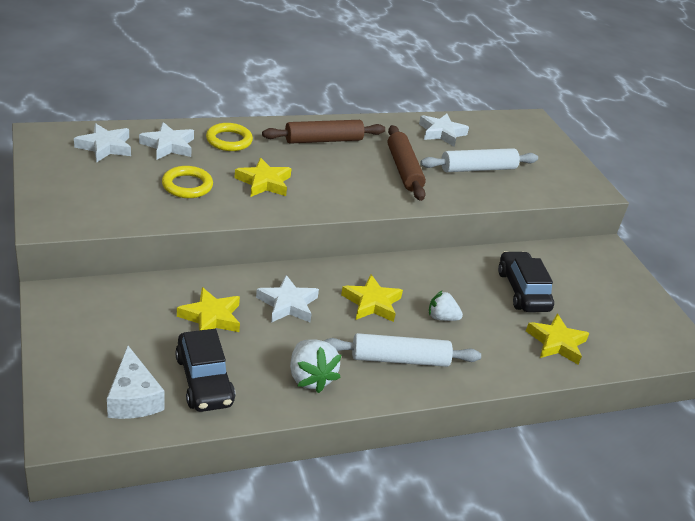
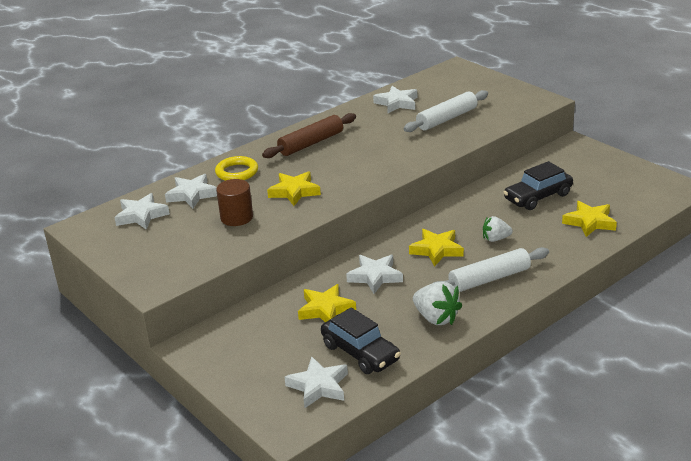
camera: 15 degrees left, 5 degrees down
white cheese [107,346,165,419] -> white star [285,356,348,408]
yellow ring [162,166,213,198] -> brown cylinder [216,179,253,226]
brown rolling pin [388,125,426,201] -> none
black car [498,251,554,312] -> black car turned 90 degrees counterclockwise [503,161,573,210]

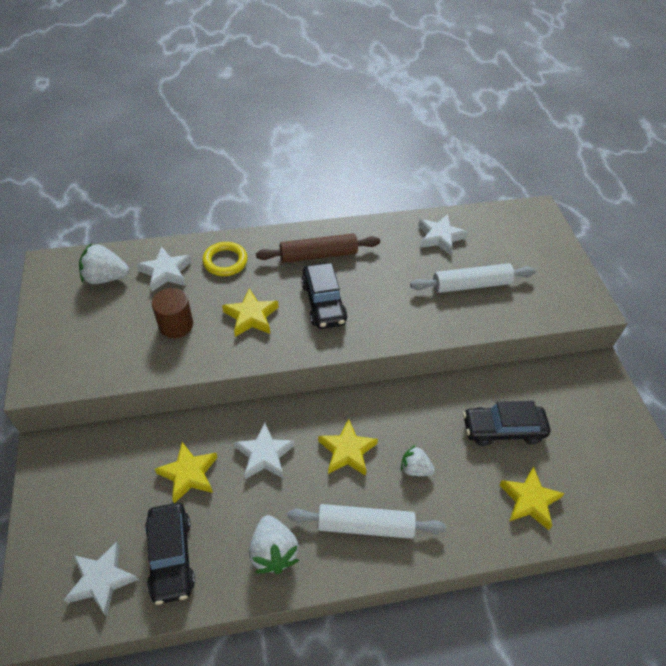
camera: 25 degrees right, 20 degrees up
white star [114,193,170,230] -> white strawberry [79,243,129,284]
none -> black car [301,263,348,329]

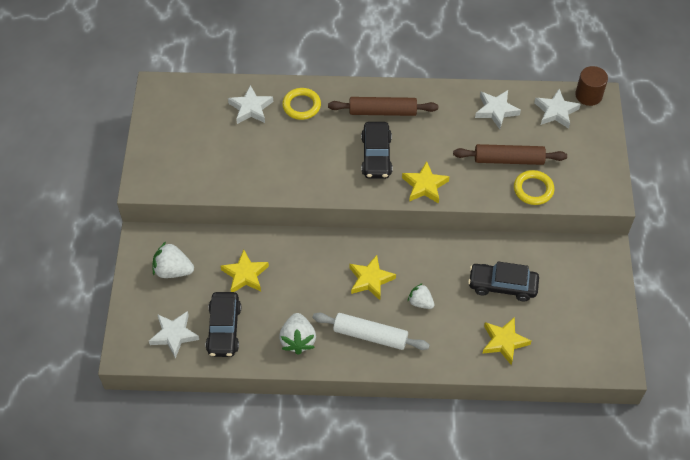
camera: 15 degrees right, 5 degrees up
white strawberry [79,243,129,284] -> white strawberry moved to [152,242,194,278]
brown cylinder [152,288,193,338] -> brown cylinder moved to [575,66,608,106]
yellow star [222,288,279,337] -> yellow star moved to [402,161,450,204]
white star [234,423,295,479] -> white star moved to [534,89,581,129]
white rolling pin [410,263,536,293] -> brown rolling pin [453,144,567,165]
none -> yellow ring [514,170,554,205]

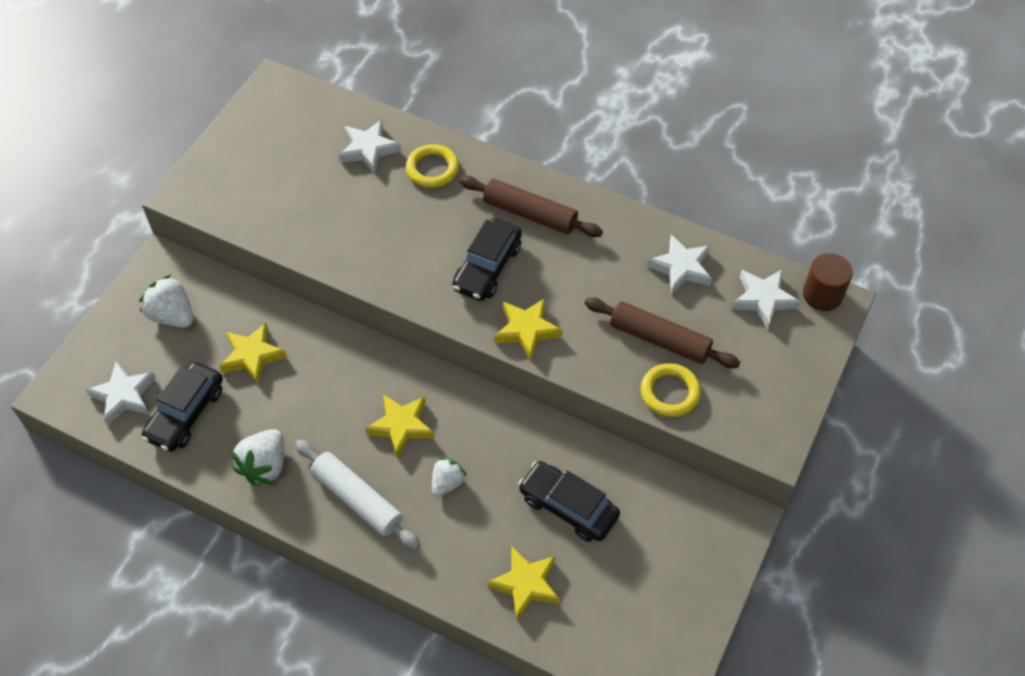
camera: 25 degrees right, 0 degrees up
white strawberry [408,283,434,309] -> white strawberry turned 60 degrees clockwise [432,457,467,497]

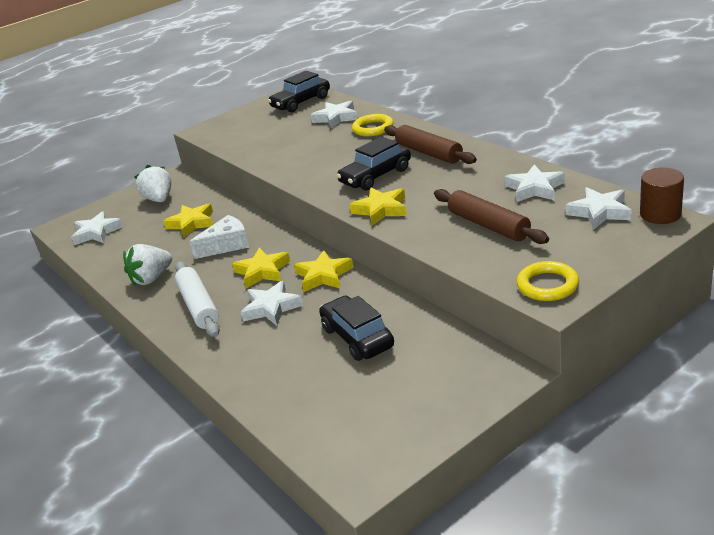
camera: 30 degrees right, 25 degrees down
black car [141,362,223,452] -> black car moved to [268,71,330,112]
white strawberry [432,457,467,497] -> white star [241,280,303,326]
yellow star [487,547,560,620] -> yellow star moved to [294,250,354,292]
yellow ring [641,363,701,417] -> yellow ring moved to [517,261,579,301]
none -> white cheese [189,215,249,259]

